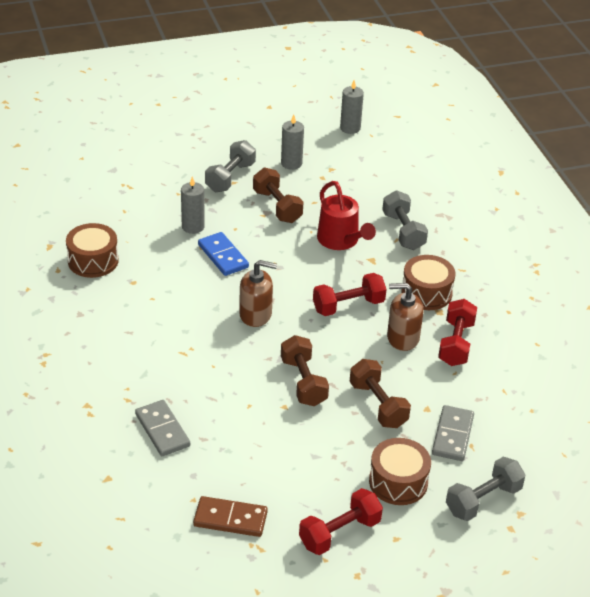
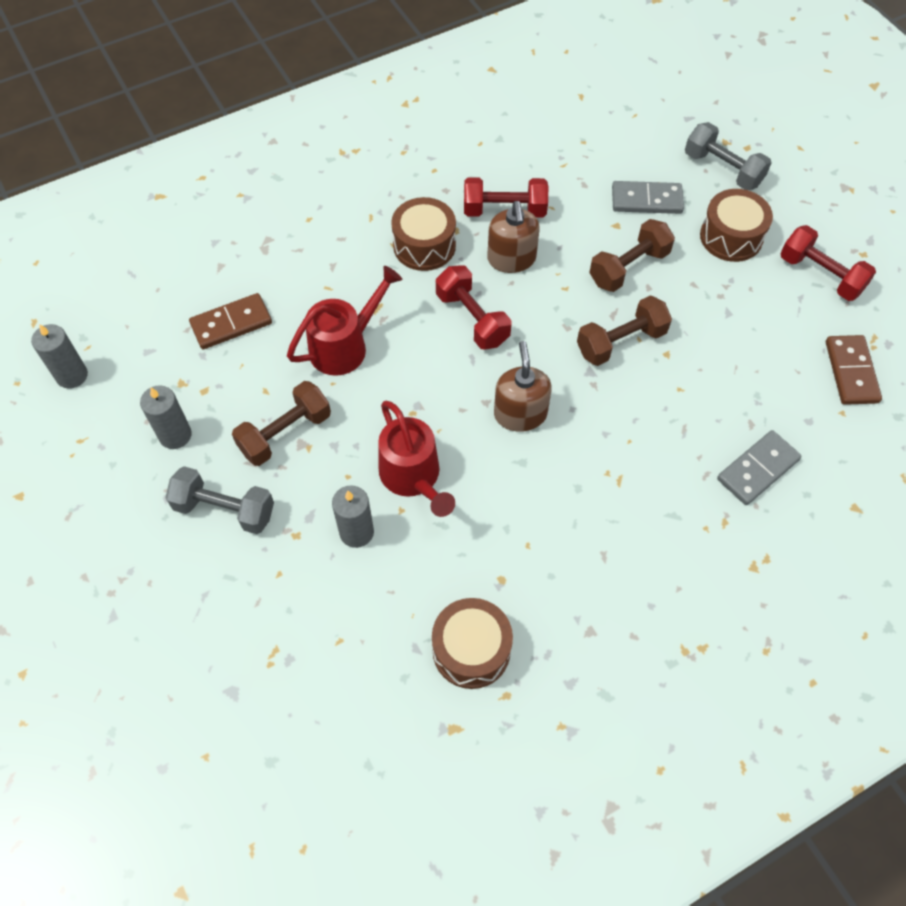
camera: 100 degrees left, 20 degrees up
blue domino [198,232,249,276] -> red watering can [378,401,455,517]
grey dumbbell [382,190,428,250] -> none
none -> brown domino [189,293,272,349]

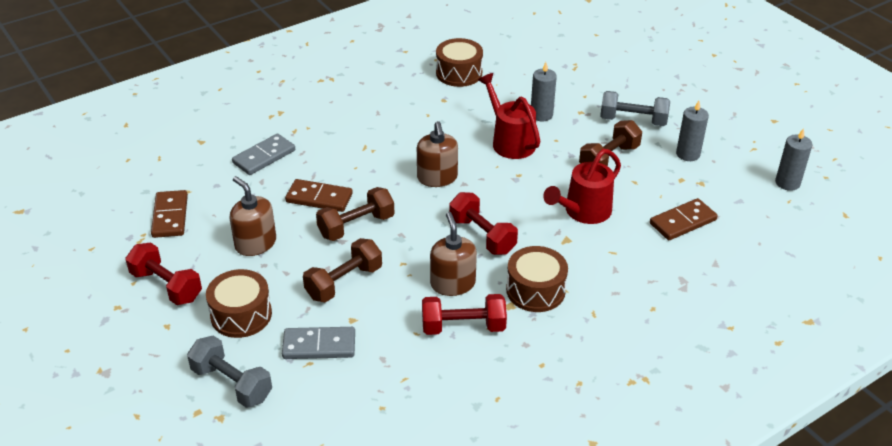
camera: 175 degrees right, 20 degrees down
none -> brown soap dispenser [230,176,276,256]
none -> brown domino [285,179,353,212]

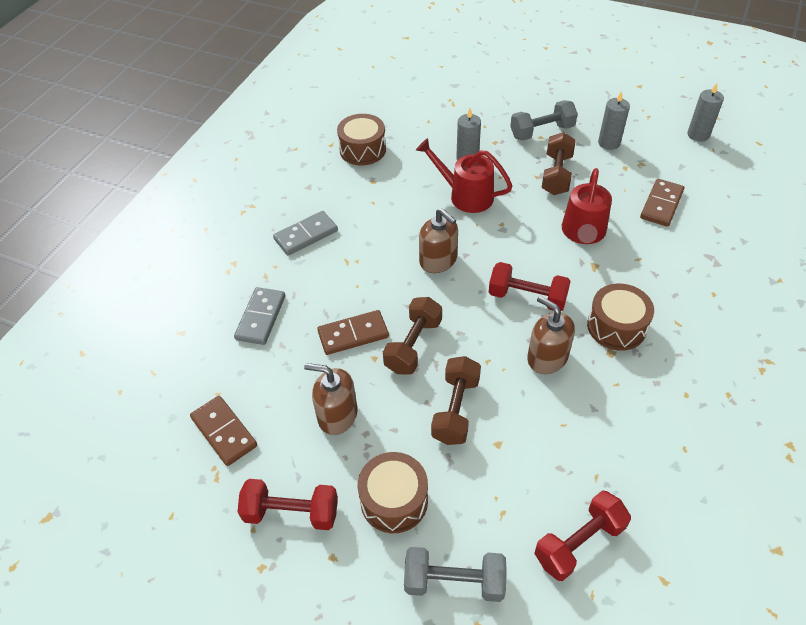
camera: 30 degrees left, 10 degrees up
grey domino [282,327,355,359] -> grey domino moved to [273,211,338,255]
red dumbbell [422,294,507,335] -> red dumbbell moved to [534,491,631,581]

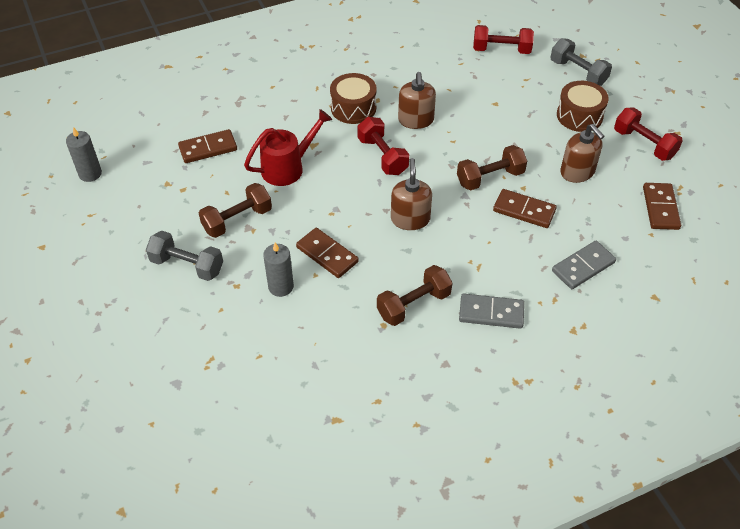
camera: 140 degrees left, 0 degrees up
brown drum [337,114,386,165] -> none
red watering can [416,138,513,213] -> brown domino [296,228,359,278]
brown dumbbell [431,356,481,445] -> brown dumbbell moved to [377,265,453,326]
grey candle [598,91,630,150] -> none

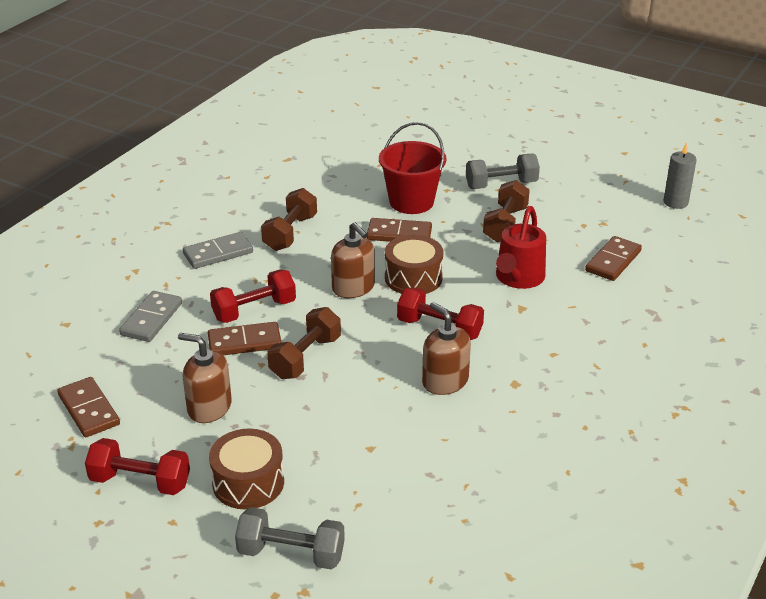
camera: 145 degrees right, 15 degrees down
grey candle [263,243,294,297] -> red bucket [379,122,446,214]
brown drum [330,73,377,124] -> brown drum moved to [385,235,443,294]
red dumbbell [473,25,534,54] -> red dumbbell moved to [210,269,296,323]

